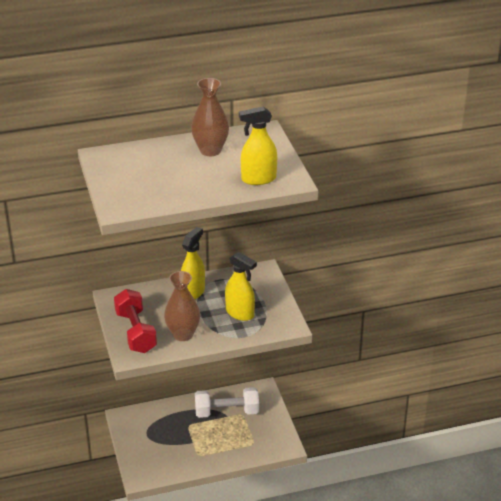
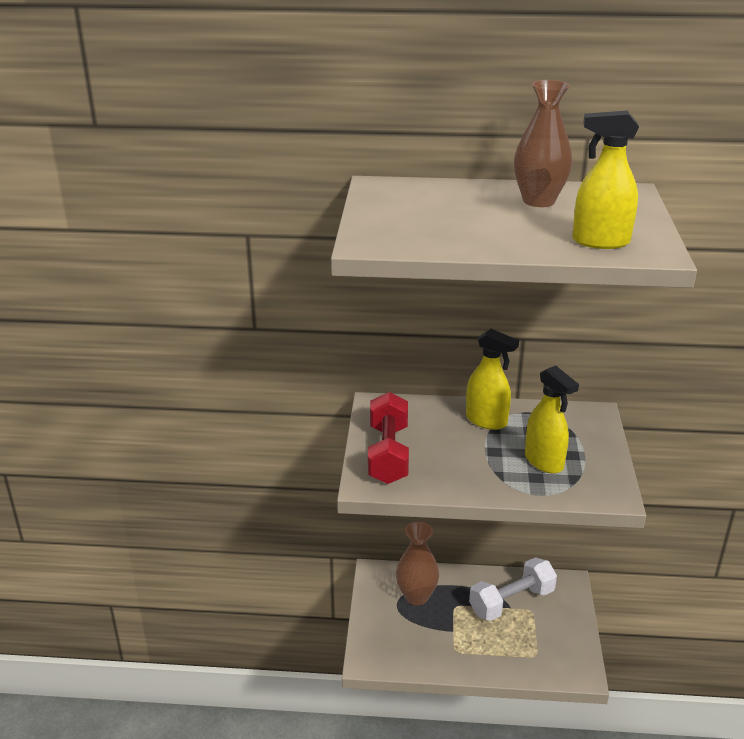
camera: 20 degrees right, 5 degrees down
brown vase [164,271,200,341] -> brown vase moved to [396,522,439,605]
yellow spray bottle [181,227,205,299] -> yellow spray bottle turned 75 degrees clockwise [466,329,519,430]
white dumbbell [195,387,259,418] -> white dumbbell turned 45 degrees counterclockwise [469,557,557,621]

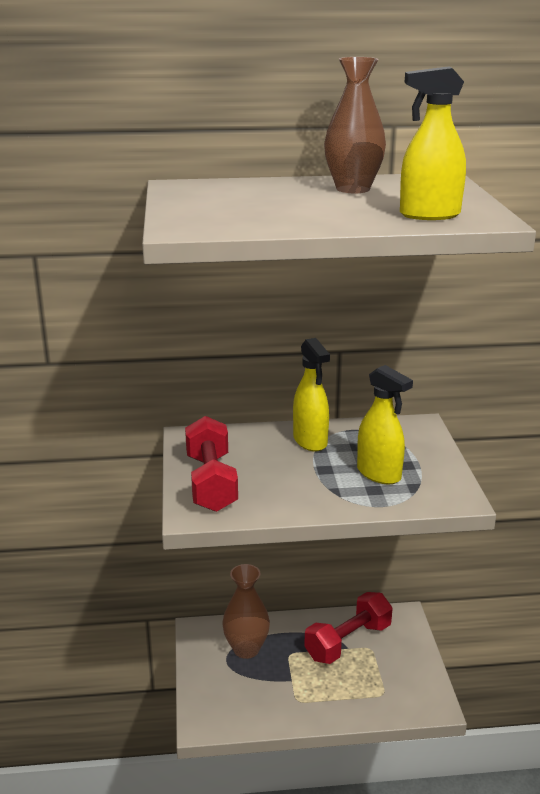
camera: 10 degrees left, 5 degrees down
yellow spray bottle [466,329,519,430] -> yellow spray bottle turned 45 degrees clockwise [293,338,330,452]
white dumbbell [469,557,557,621] -> red dumbbell [304,592,393,664]

